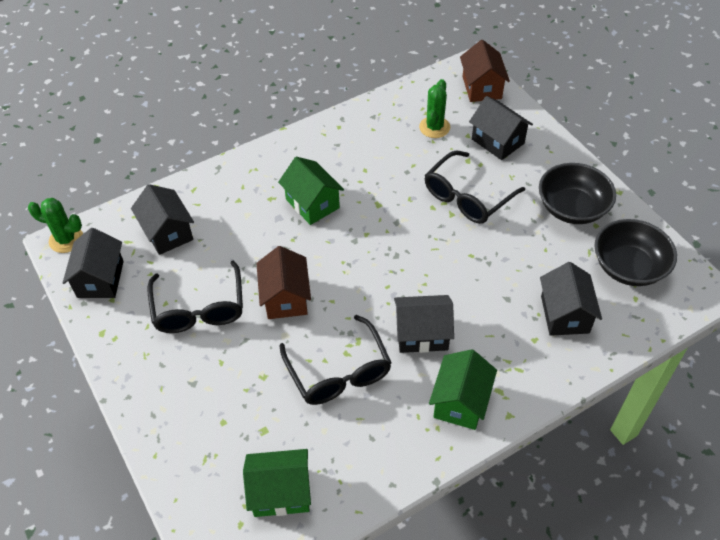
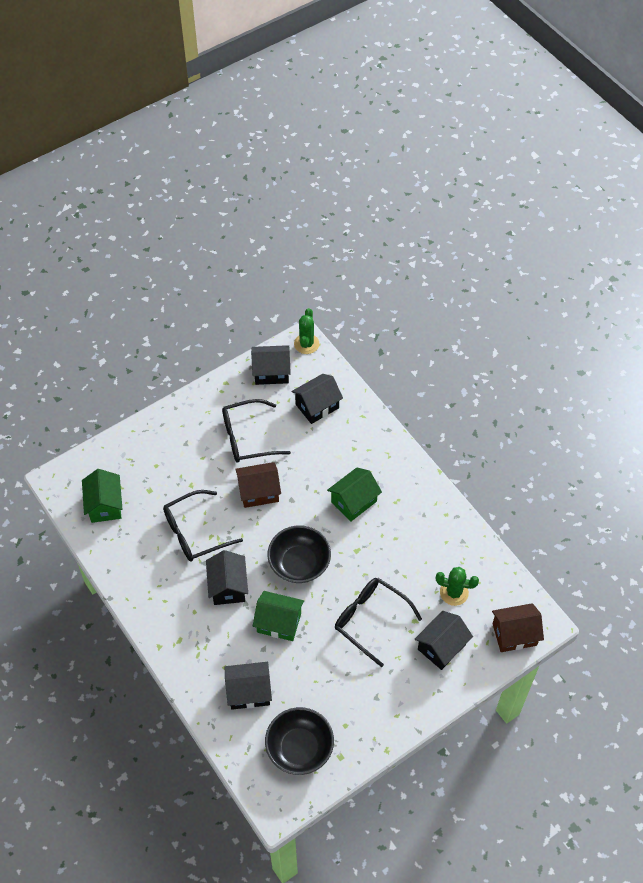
camera: 85 degrees right, 5 degrees up
green house [429,349,497,430] -> green house moved to [253,591,304,641]
black bowl [539,163,616,224] -> black bowl moved to [267,525,331,583]

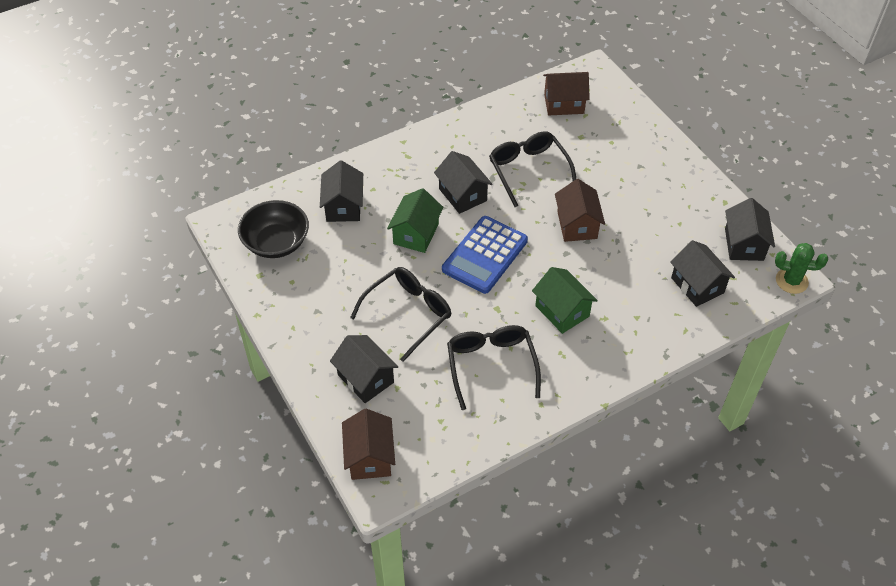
camera: 95 degrees right, 5 degrees down
green house [82,469,122,523] -> brown house [543,72,590,116]
black house [206,550,248,605] -> black house turned 60 degrees clockwise [434,151,493,214]
black glasses [222,399,291,463] -> black glasses moved to [447,325,541,410]
black bowl [267,525,331,583] -> blue calculator [442,216,528,294]
green cactus [436,567,479,606] -> none

